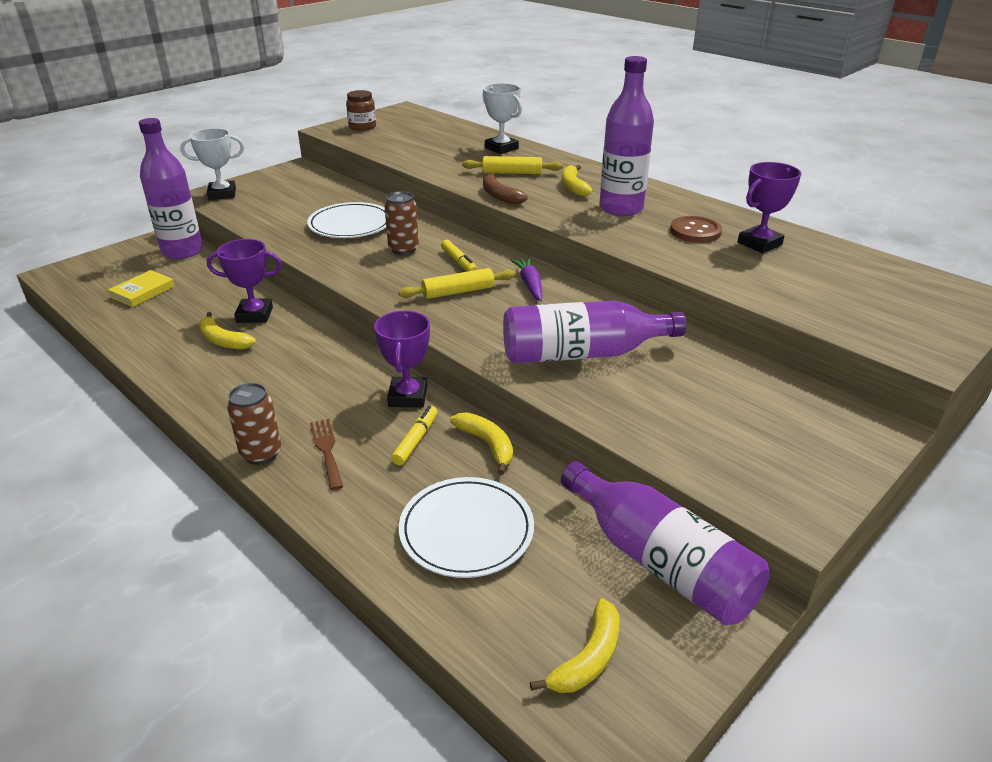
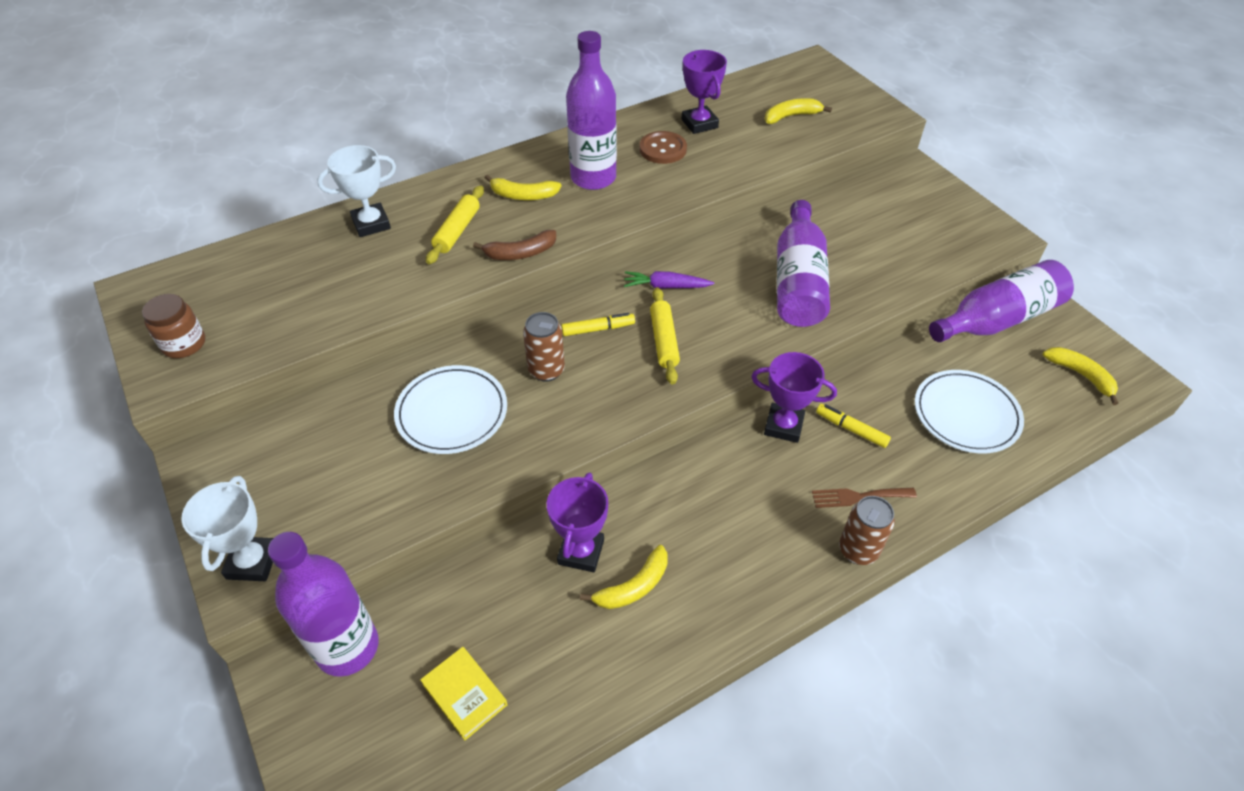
camera: 75 degrees left, 15 degrees up
yellow banana [450,412,513,475] -> yellow banana moved to [765,98,832,124]

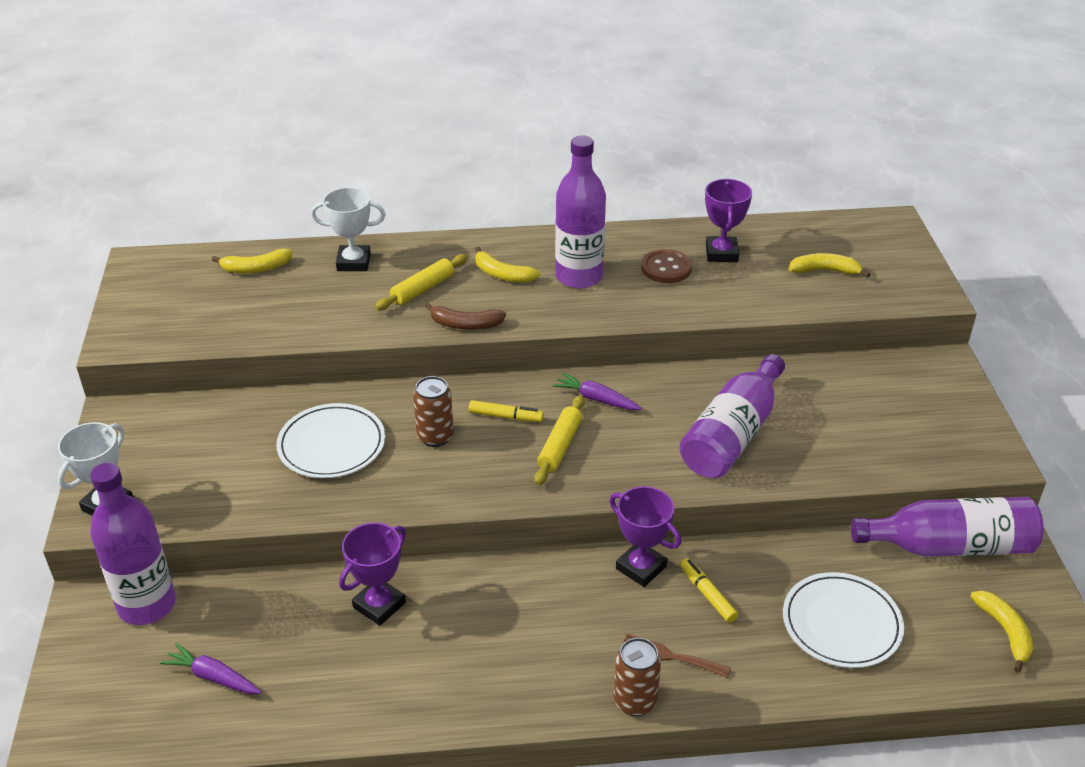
camera: 25 degrees right, 10 degrees down
brown jar [142,294,205,358] -> none
yellow book [420,647,508,740] -> purple carrot [160,643,262,694]
yellow banana [580,545,668,609] -> yellow banana moved to [212,249,292,273]

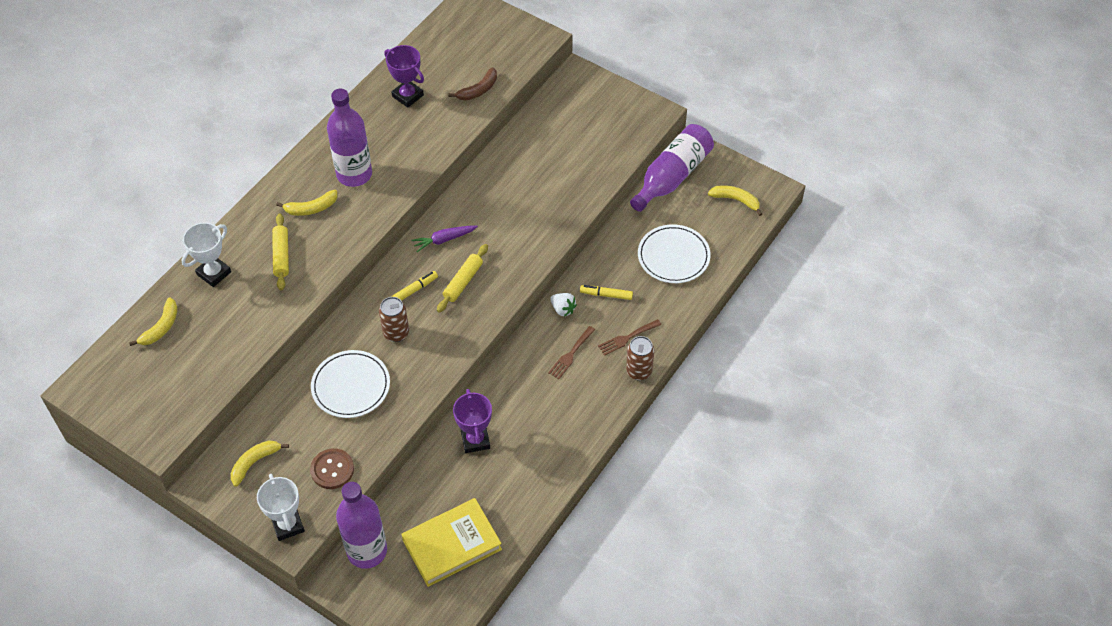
camera: 50 degrees left, 15 degrees up
purple carrot [160,643,262,694] -> yellow book [401,498,502,587]
brown banana [424,302,506,330] -> brown banana moved to [448,67,497,101]
yellow rolling pin [534,395,584,485] -> yellow rolling pin turned 60 degrees clockwise [437,244,488,312]
purple trophy [609,486,681,587] -> white strawberry [550,293,577,316]
brown button [641,249,692,283] -> brown button moved to [310,448,354,489]
purple bottle [680,354,785,478] -> none
yellow banana [789,253,870,278] -> yellow banana moved to [231,441,289,487]
none -> brown fork [548,326,595,379]

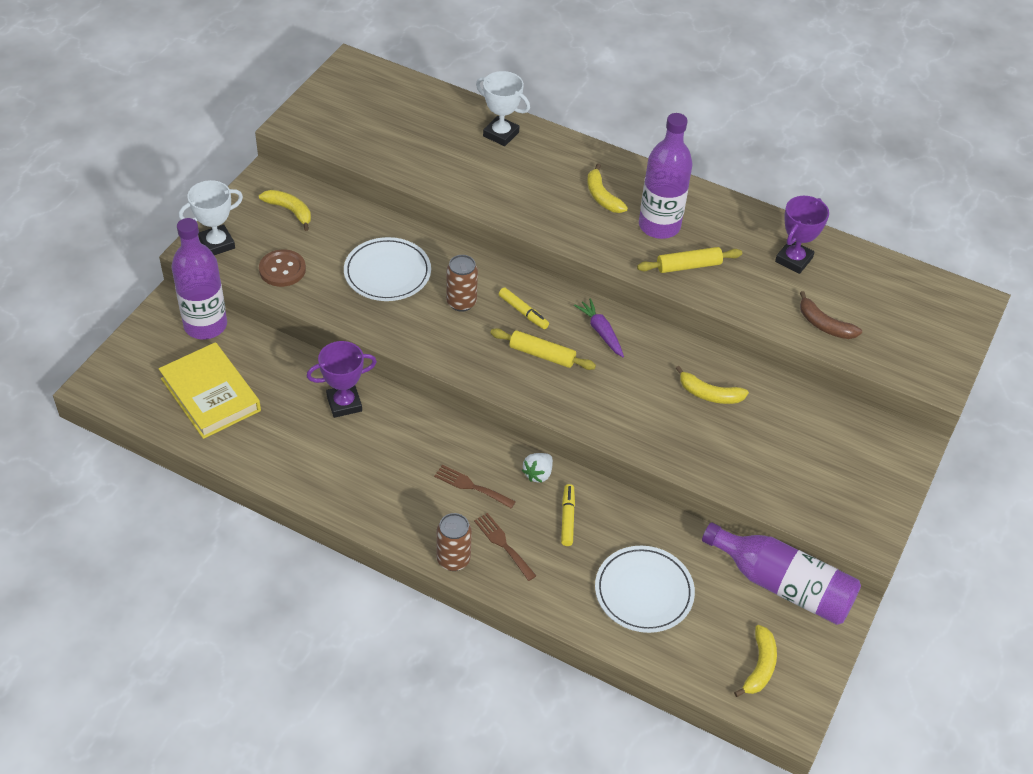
camera: 80 degrees right, 5 degrees down
yellow banana [129,298,178,346] -> yellow banana moved to [676,366,749,404]
yellow rolling pin [272,213,289,290] -> yellow rolling pin moved to [637,247,742,273]

